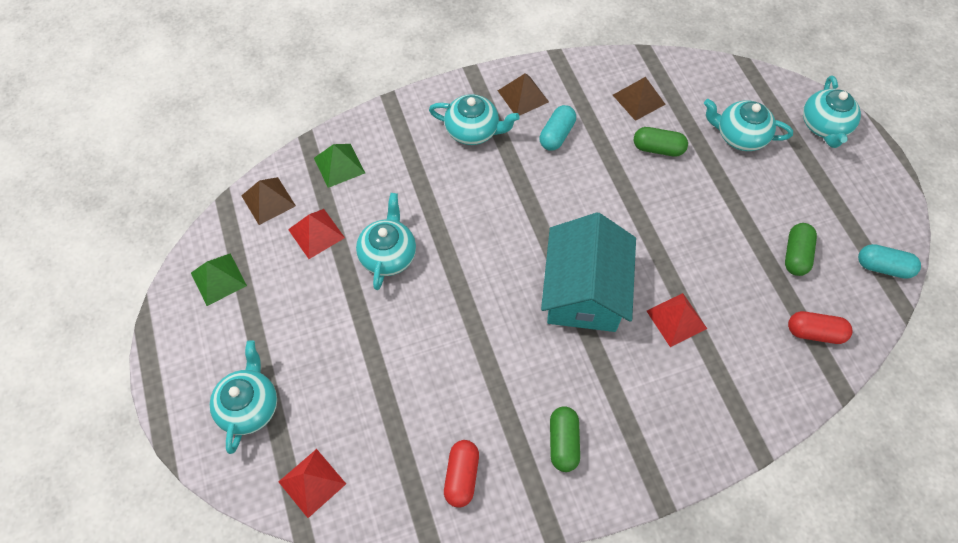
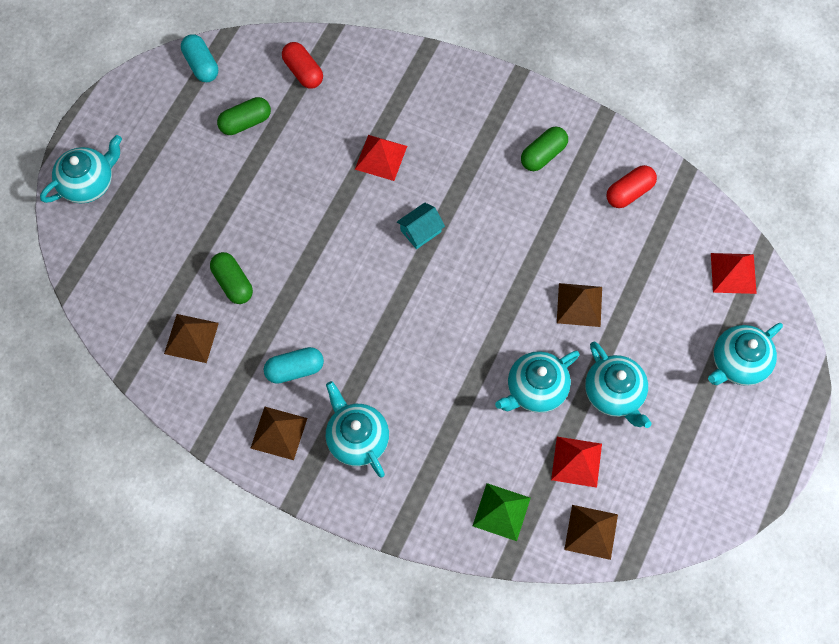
camera: 135 degrees left, 5 degrees up
green pyramid [191,254,247,306] -> none
turquoise house [541,213,636,332] -> turquoise house [397,203,445,249], size x0.40
turquoise teapot [704,99,793,151] -> turquoise teapot moved to [585,342,651,428]
none -> brown pyramid [557,283,602,327]

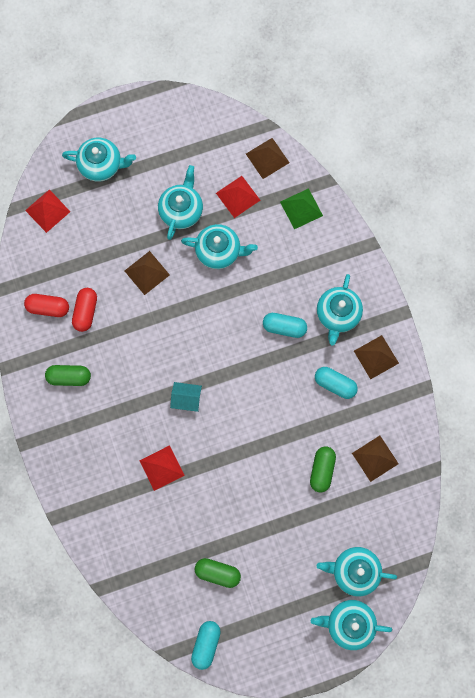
camera: 135 degrees left, 10 degrees up
red capsule [282,42,323,89] -> red capsule moved to [72,288,97,332]
none -> turquoise capsule [263,313,307,338]
none -> turquoise teapot [317,547,397,597]

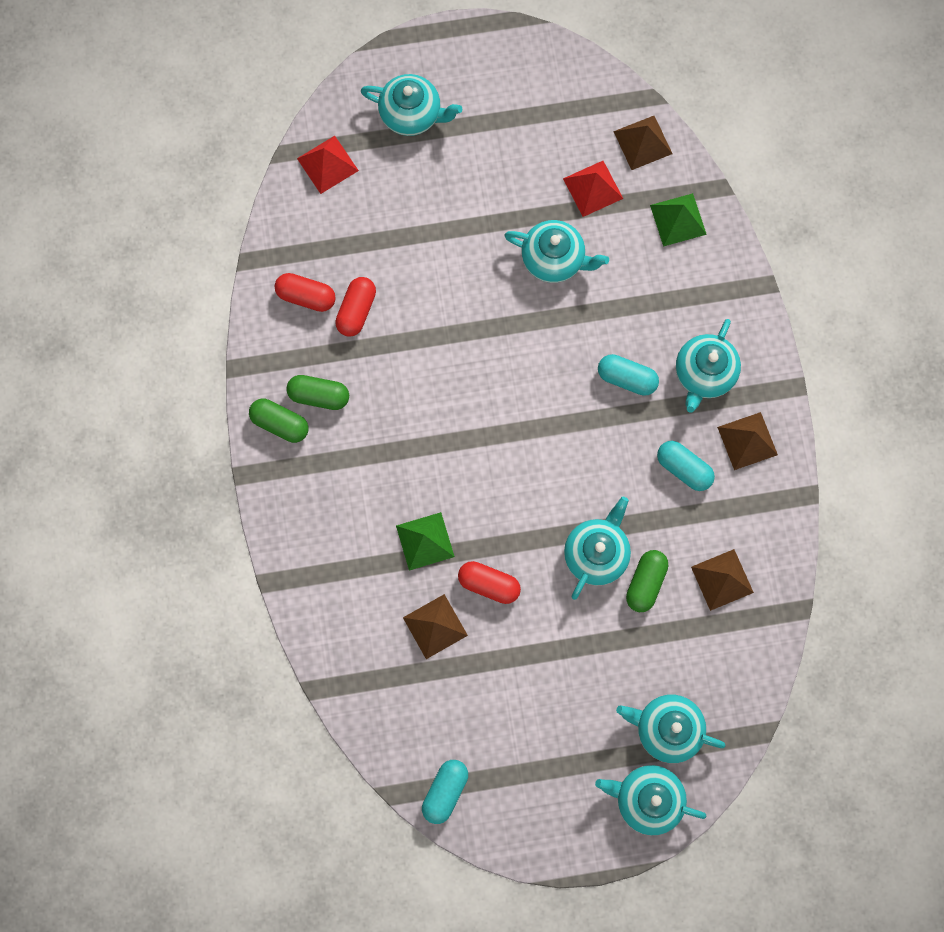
camera: 10 degrees right, 0 degrees up
brown pyramid [125,251,170,295] -> brown pyramid moved to [403,594,468,659]
red pyramid [139,445,185,491] -> green pyramid [396,512,455,571]
turquoise teapot [158,165,203,240] -> turquoise teapot moved to [564,496,631,600]
turquoise house [170,382,202,412] -> none
green capsule [195,558,241,588] -> green capsule moved to [249,399,309,443]
none -> red capsule [458,561,521,604]

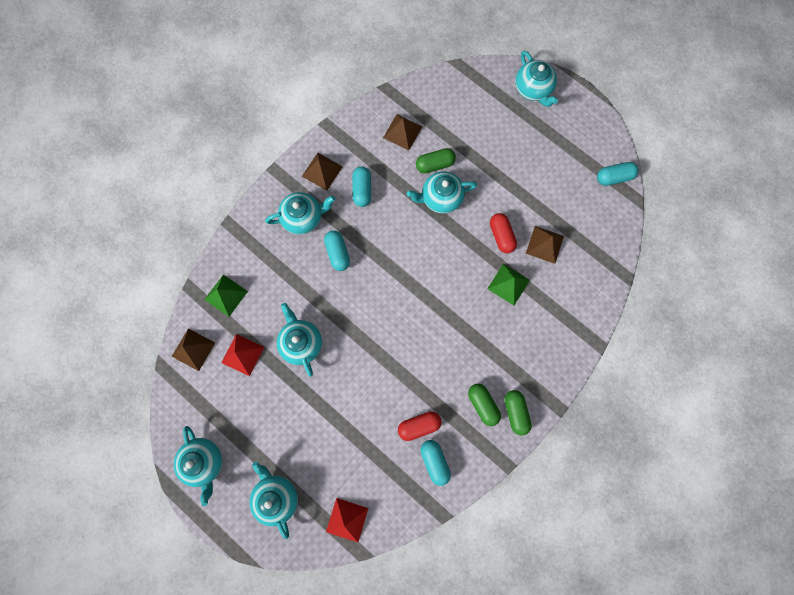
camera: 130 degrees left, 0 degrees up
red capsule [275,273,336,312] -> turquoise capsule [420,440,451,486]
turquoise teapot [616,694,726,763] -> turquoise teapot moved to [174,426,222,506]

